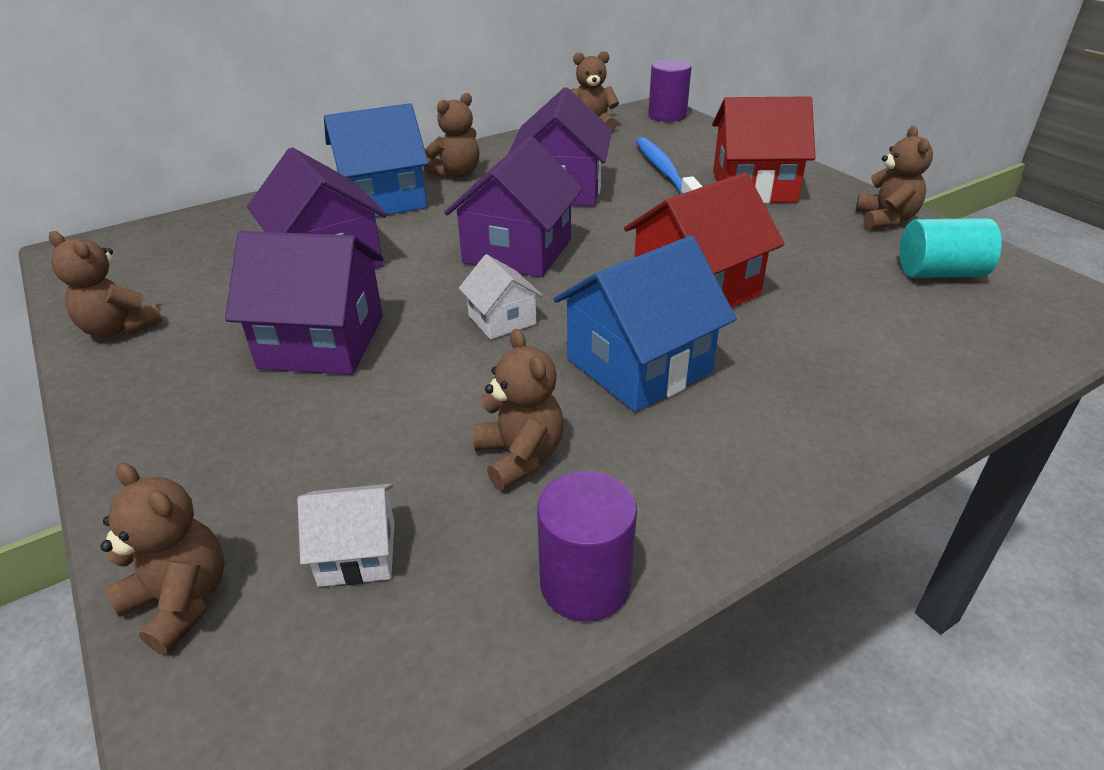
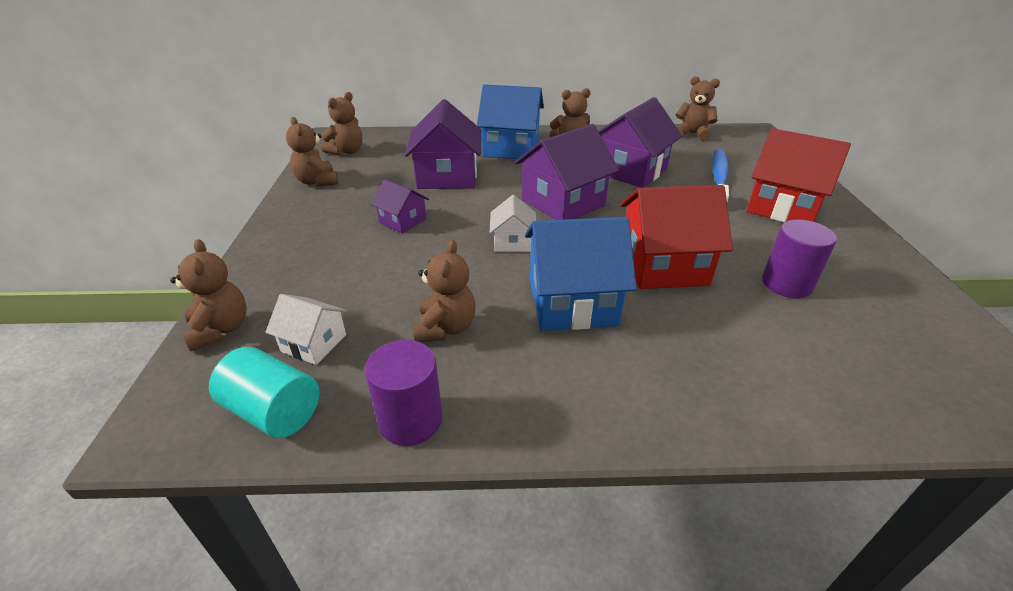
camera: 30 degrees right, 0 degrees up
purple house [225,231,383,375] -> purple house [371,179,429,233], size x0.53
purple cylinder [648,59,691,122] -> purple cylinder moved to [762,220,837,298]
brown teddy bear [856,126,933,230] -> brown teddy bear moved to [321,92,362,155]
turquoise cylinder [900,218,1002,278] -> turquoise cylinder moved to [209,347,320,438]

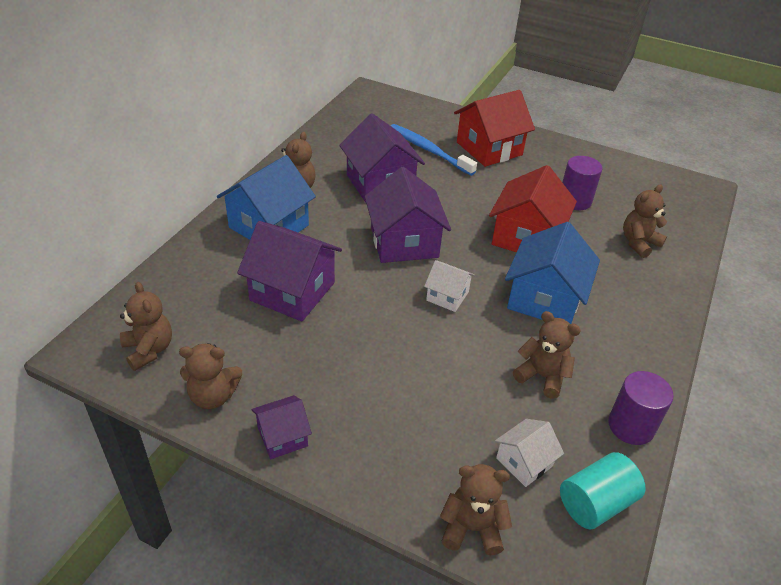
camera: 65 degrees left, 5 degrees up
purple house [371,179,429,233] -> purple house moved to [251,395,312,459]
brown teddy bear [676,76,720,141] -> brown teddy bear moved to [623,185,667,258]

